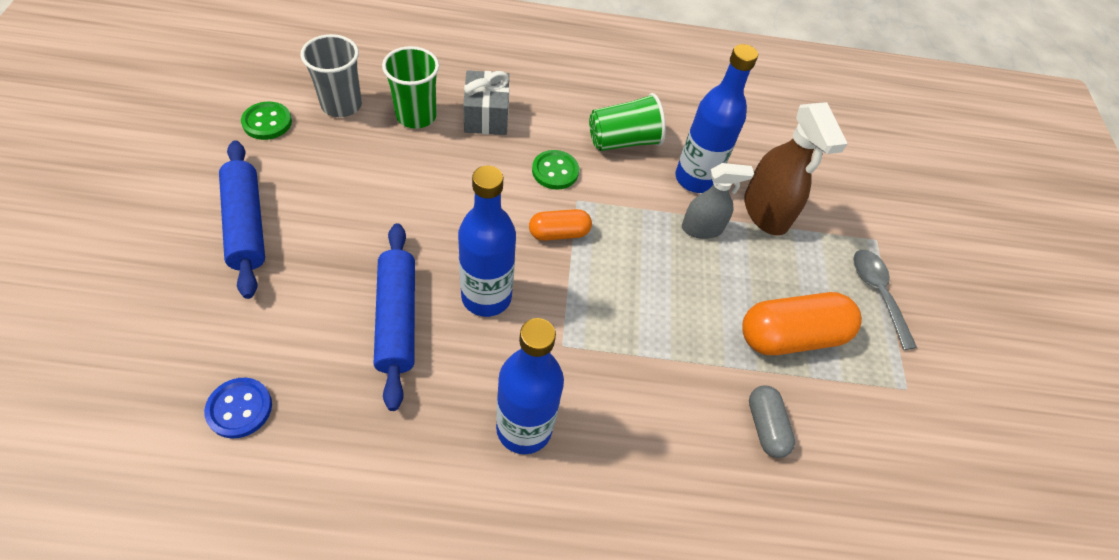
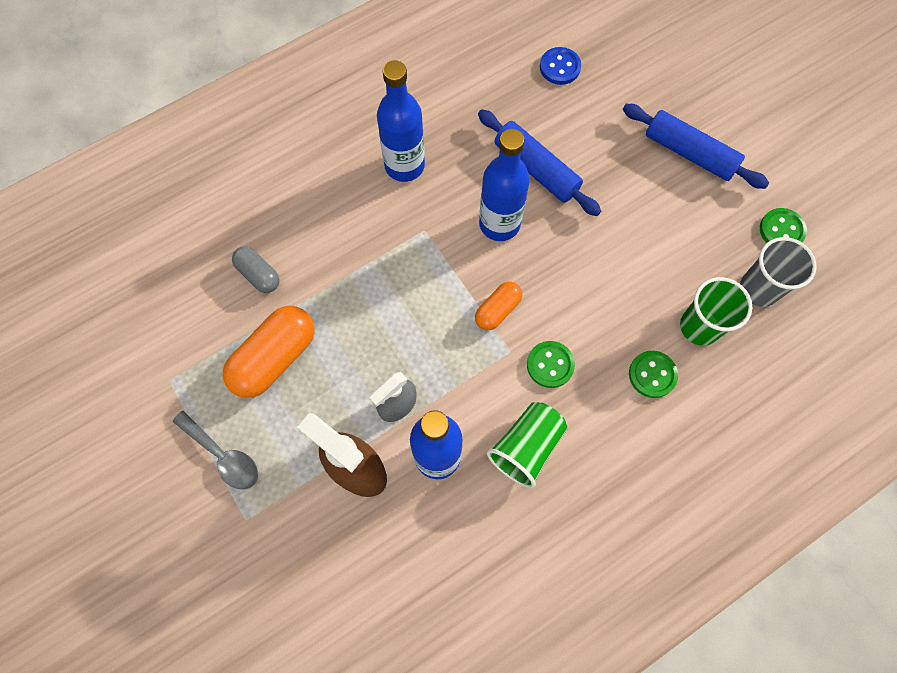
camera: 150 degrees right, 15 degrees up
grey gift [463,70,509,135] -> green button [629,351,678,398]

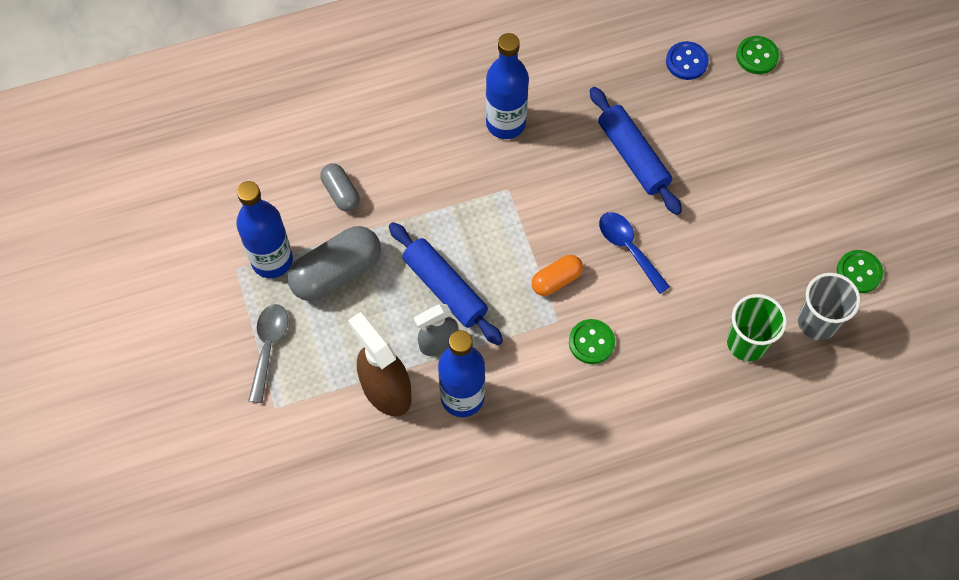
camera: 15 degrees right, 5 degrees down
grey spoon [173,411,258,490] -> grey spoon turned 135 degrees counterclockwise [248,304,288,403]
orange capsule [223,306,315,398] -> grey capsule [287,226,381,301]
blue bottle [479,129,530,241] -> blue bottle moved to [236,181,293,278]
green cup [487,402,568,488] -> none
blue rolling pin [623,104,769,189] -> blue rolling pin moved to [389,222,503,345]
green button [629,351,678,398] -> green button moved to [736,36,779,74]
none -> blue spoon [599,212,670,294]

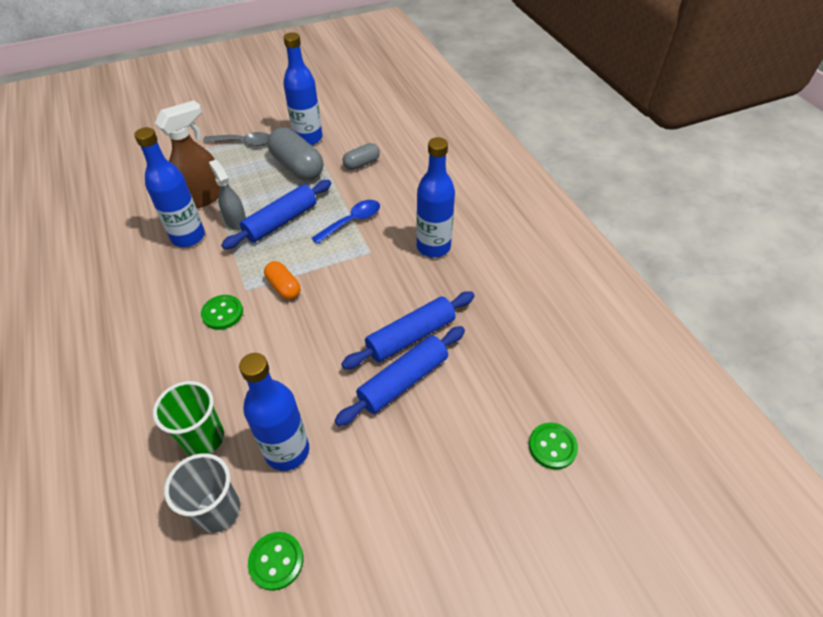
camera: 85 degrees right, 15 degrees down
blue spoon [599,212,670,294] -> blue spoon moved to [312,200,380,244]
blue button [666,41,709,80] -> none
none -> blue bottle [239,353,309,471]
none -> blue rolling pin [335,326,465,426]

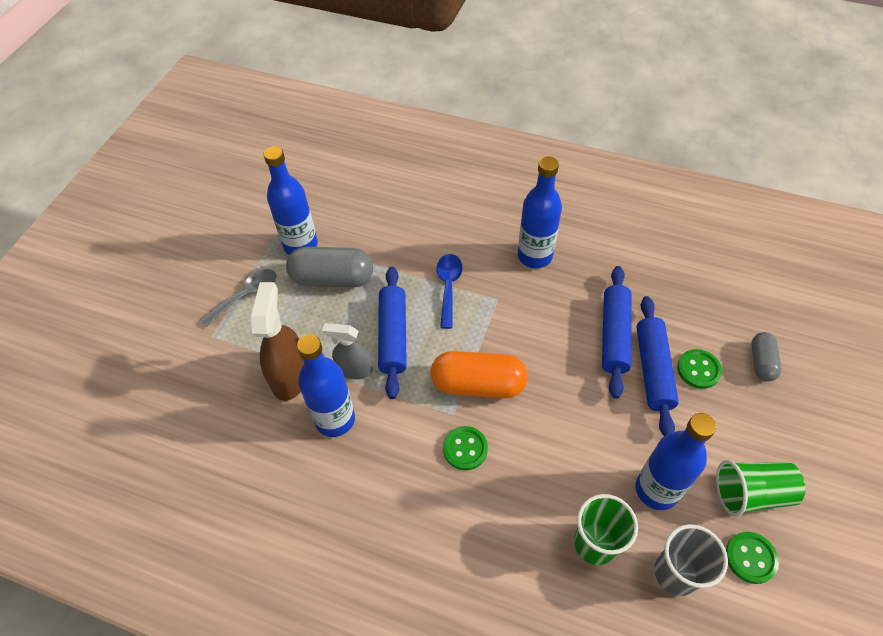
camera: 45 degrees left, 5 degrees up
orange capsule [264,261,300,300] -> orange capsule [431,351,528,398], size x1.78
grey capsule [342,143,380,170] -> grey capsule moved to [751,332,781,381]
green button [529,423,578,470] -> green button moved to [677,349,722,389]
none -> green cup [716,460,806,517]

